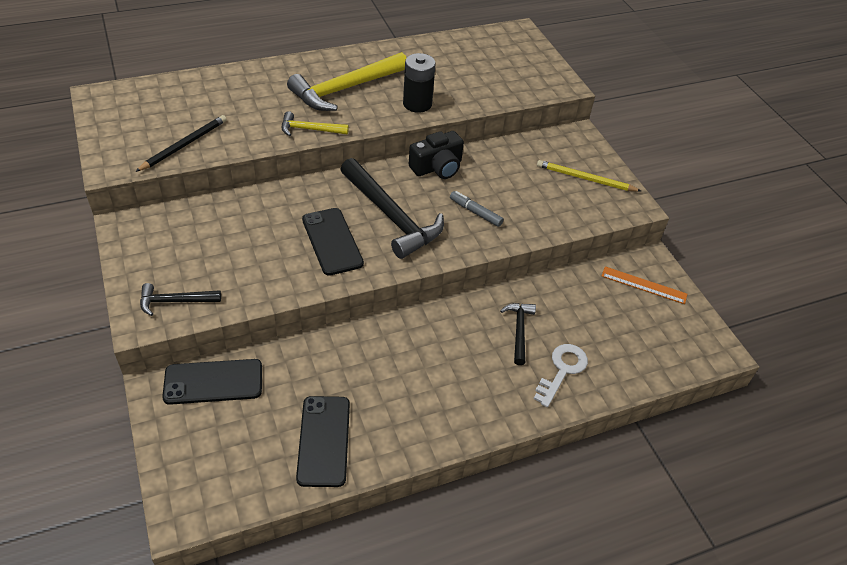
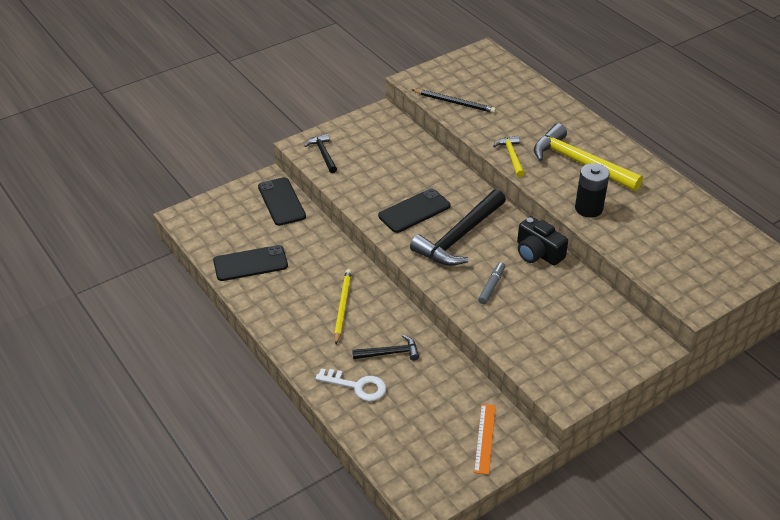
camera: 80 degrees right, 5 degrees down
yellow pencil [537,160,641,192] -> yellow pencil moved to [334,269,352,344]

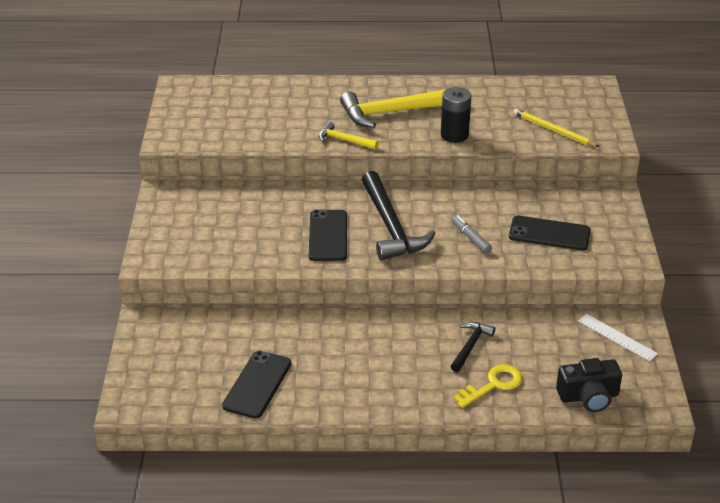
camera: 55 degrees left, 5 degrees down
black phone [258,177,306,226] -> black phone moved to [509,216,591,251]
black hammer [305,134,337,173] -> none
white key [315,368,386,401] -> yellow key [453,365,523,408]
yellow pencil [334,269,352,344] -> yellow pencil moved to [513,108,599,147]
black pencil [413,89,496,113] -> none
orange ruler [474,404,496,475] -> white ruler [578,314,658,361]
black camera [517,216,568,266] -> black camera moved to [556,358,622,412]

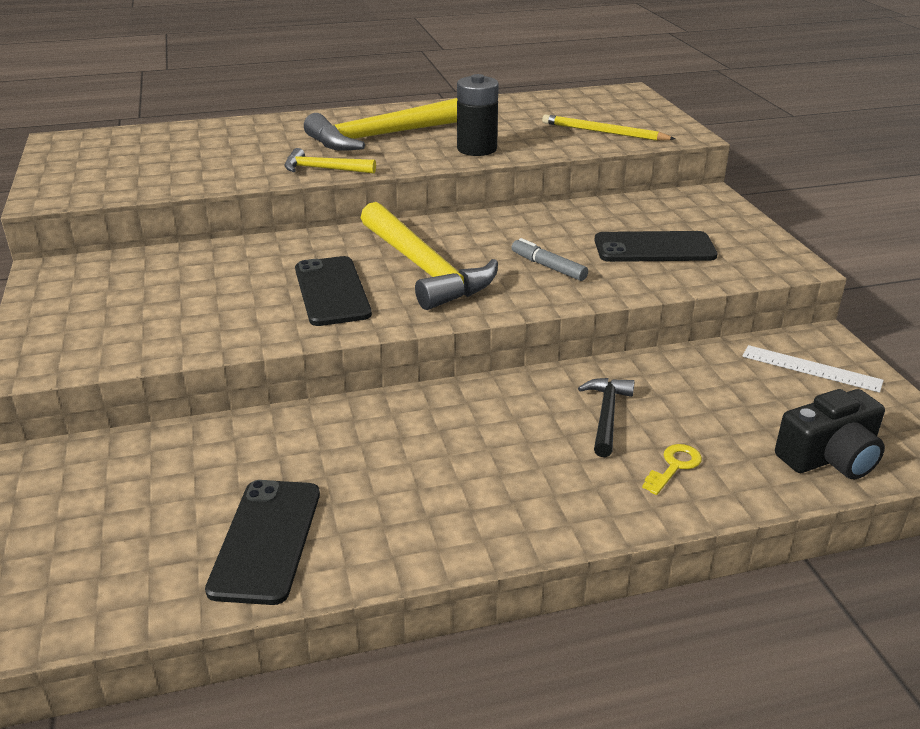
camera: 15 degrees left, 5 degrees down
black hammer [362,171,435,260] -> yellow hammer [361,202,498,310]
yellow key [453,365,523,408] -> yellow key [642,444,702,495], size x0.64

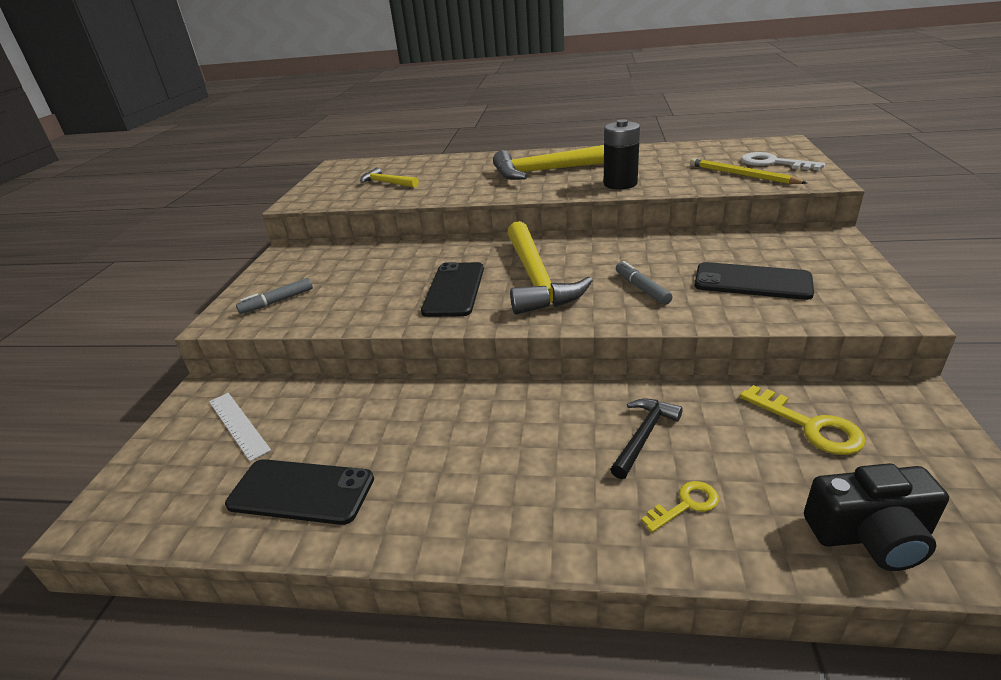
camera: 25 degrees right, 0 degrees up
black phone [205,480,320,605] -> black phone turned 75 degrees clockwise [225,459,374,525]
yellow hammer [285,148,376,174] -> yellow hammer moved to [360,168,419,188]
white ruler [742,345,884,393] -> white ruler moved to [209,393,271,461]
none -> grey marker [236,278,313,314]
none -> yellow key [740,385,866,455]
none -> white key [741,152,825,170]

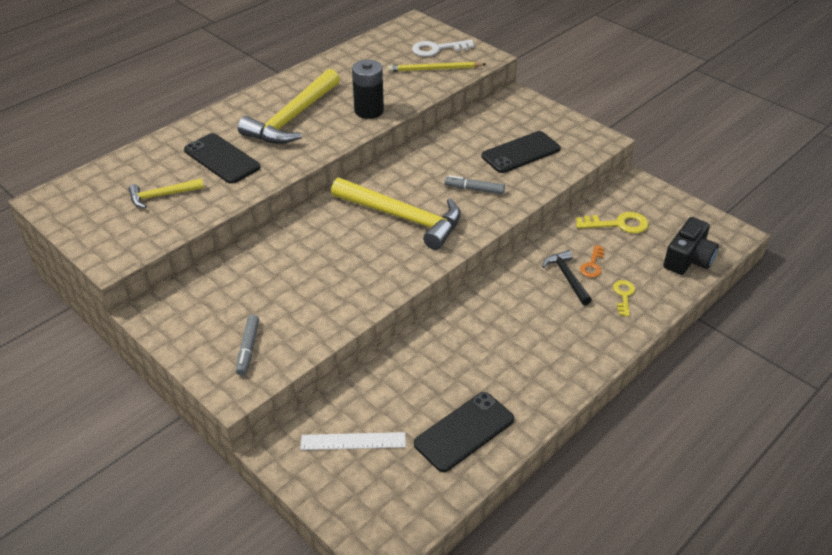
camera: 55 degrees left, 10 degrees up
black phone [421,262,484,317] -> black phone moved to [184,133,260,184]
none -> orange key [580,245,604,278]

